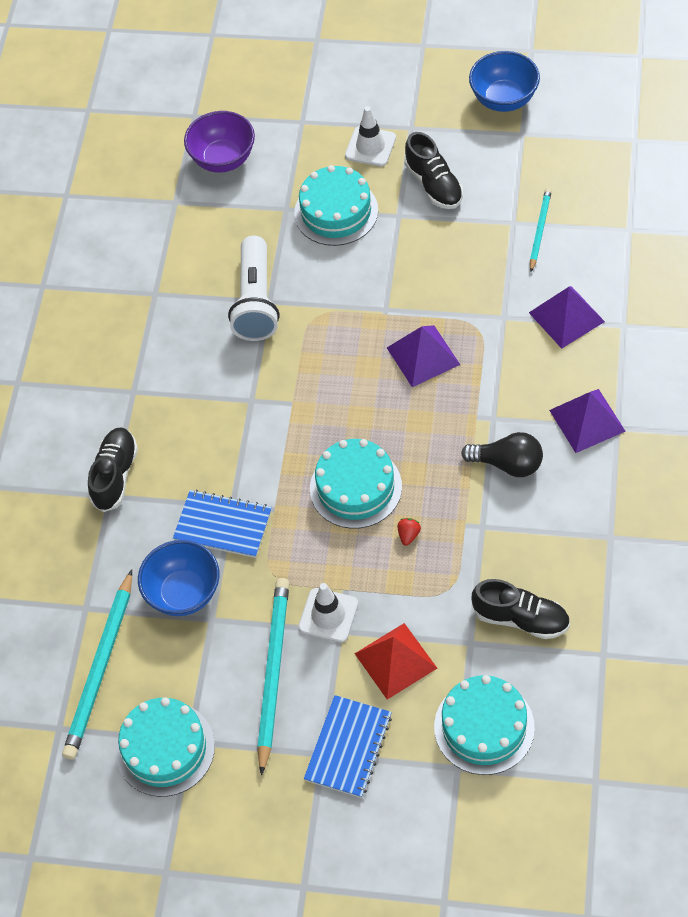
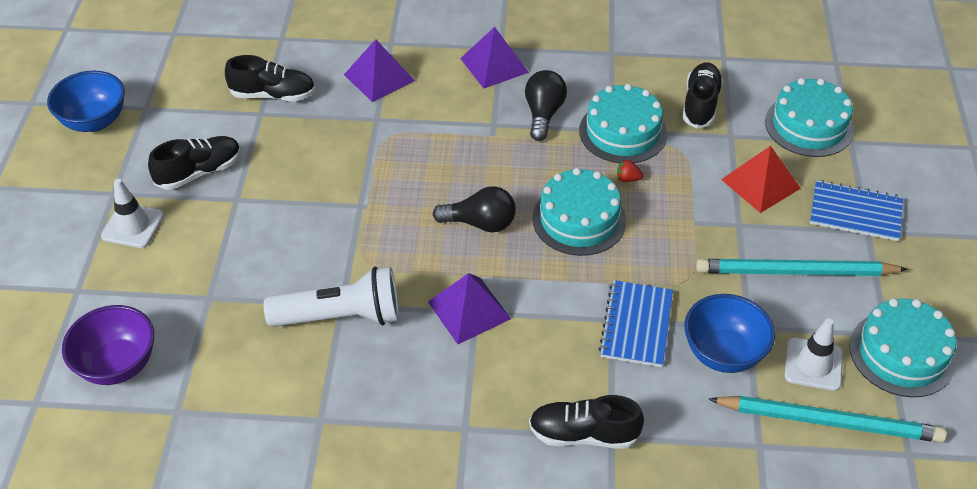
camera: 100 degrees left, 10 degrees down
turquoise cake [294,165,378,246] -> turquoise cake moved to [579,84,667,163]
white traffic cone [298,583,358,643] -> white traffic cone moved to [785,318,843,391]
purple pyramid [387,325,460,387] -> purple pyramid moved to [428,273,511,344]
turquoise pencil [530,188,552,272] -> black shoe [225,55,315,101]
none -> black light bulb [432,186,516,232]

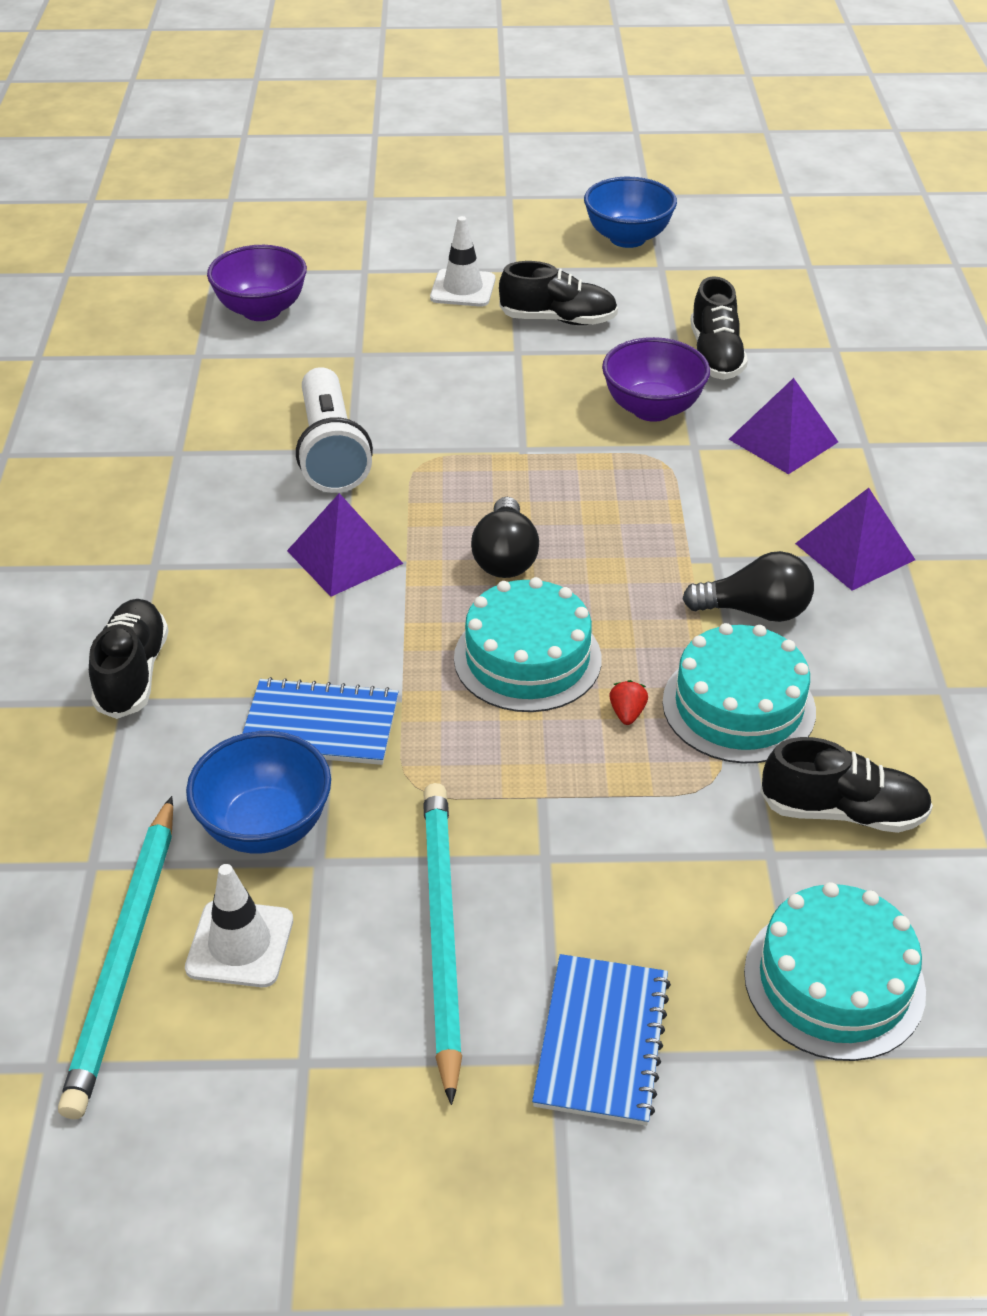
camera: 85 degrees right, 5 degrees down
black shoe [148,136,241,190] -> black shoe turned 45 degrees counterclockwise [499,261,618,325]
red pyramid [721,146,801,213] -> none
turquoise cake [849,298,957,397] -> none
none -> purple bowl [602,337,710,422]

